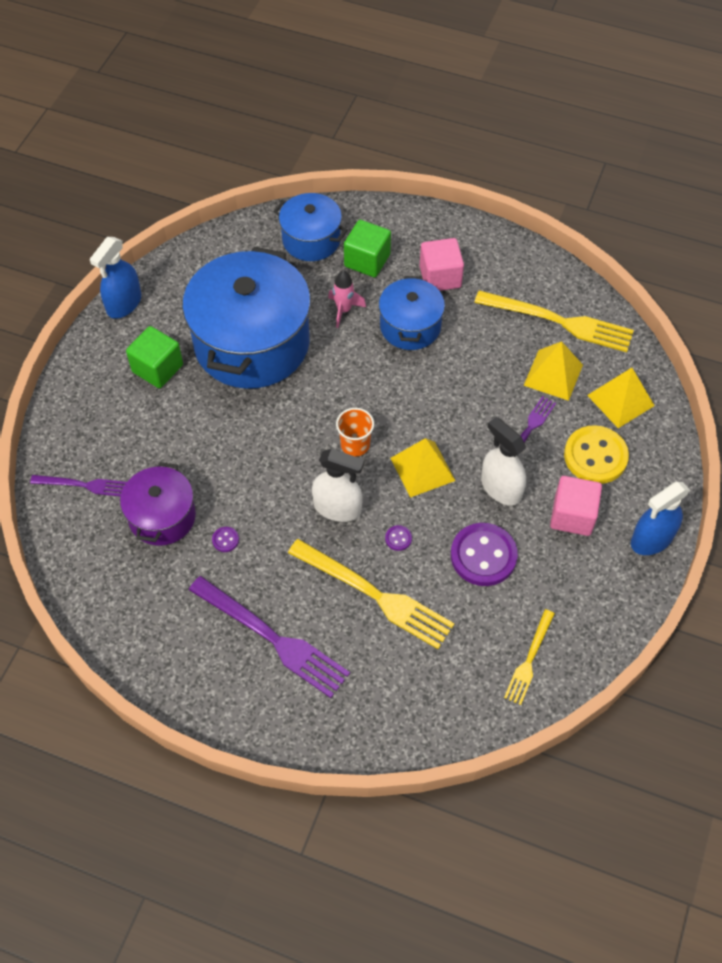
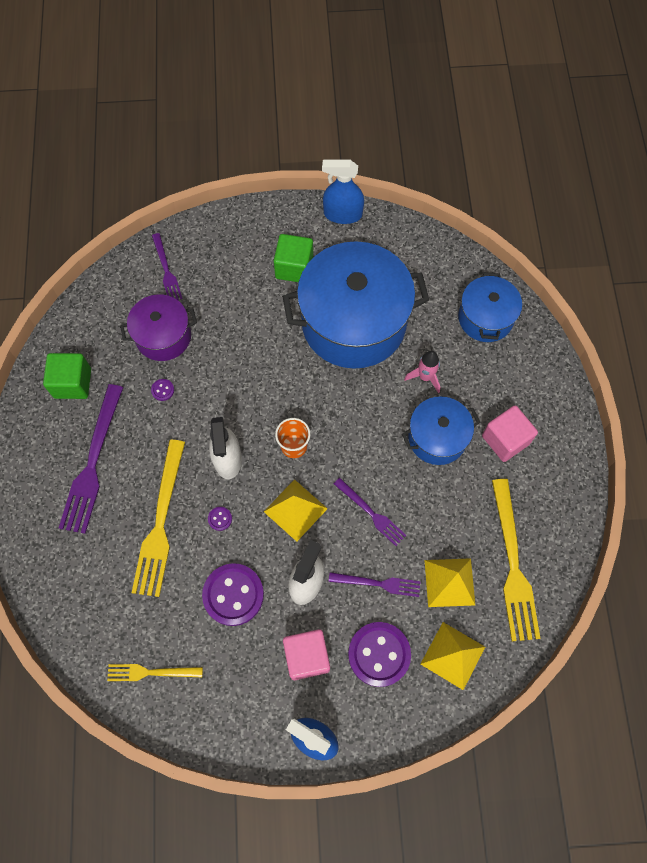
camera: 65 degrees right, 10 degrees up
green cube [344,220,391,277] -> green cube moved to [43,353,91,399]
yellow button [564,425,629,484] -> purple button [348,622,411,687]
none -> purple fork [334,478,406,546]

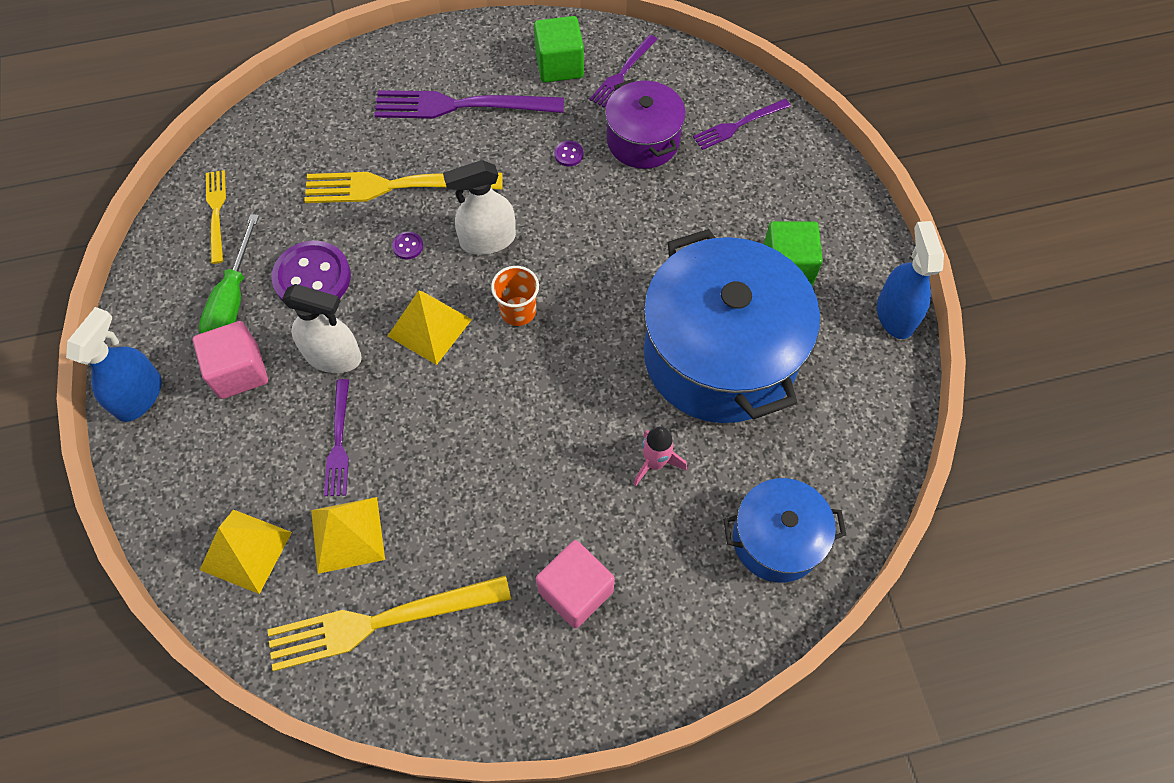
camera: 80 degrees right, 5 degrees down
purple fork [334,478,406,546] -> purple fork moved to [590,35,658,108]
purple button [348,622,411,687] -> none
blue pot [402,396,481,465] -> none
none -> green screwdriver [199,214,259,333]

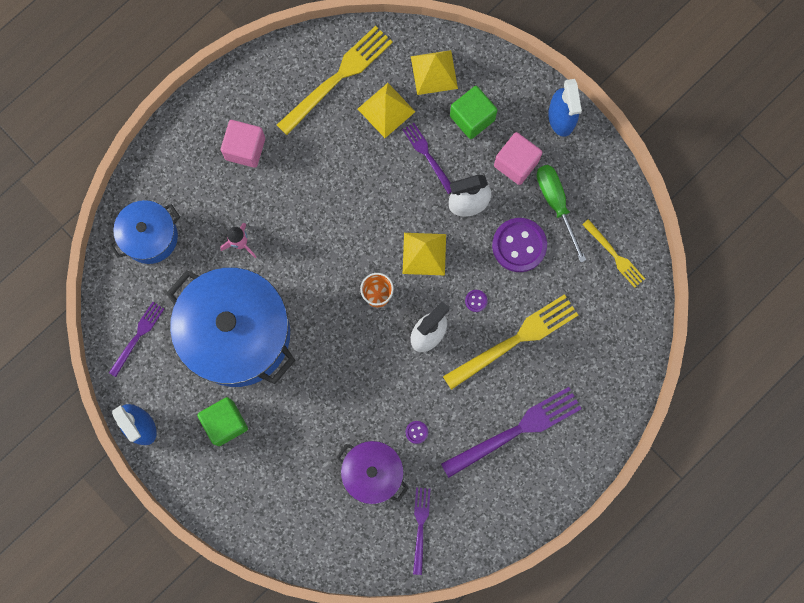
camera: 150 degrees right, 15 degrees up
green cube [534,16,584,83] -> green cube moved to [450,86,497,139]
purple fork [693,99,790,150] -> purple fork moved to [109,302,164,377]

